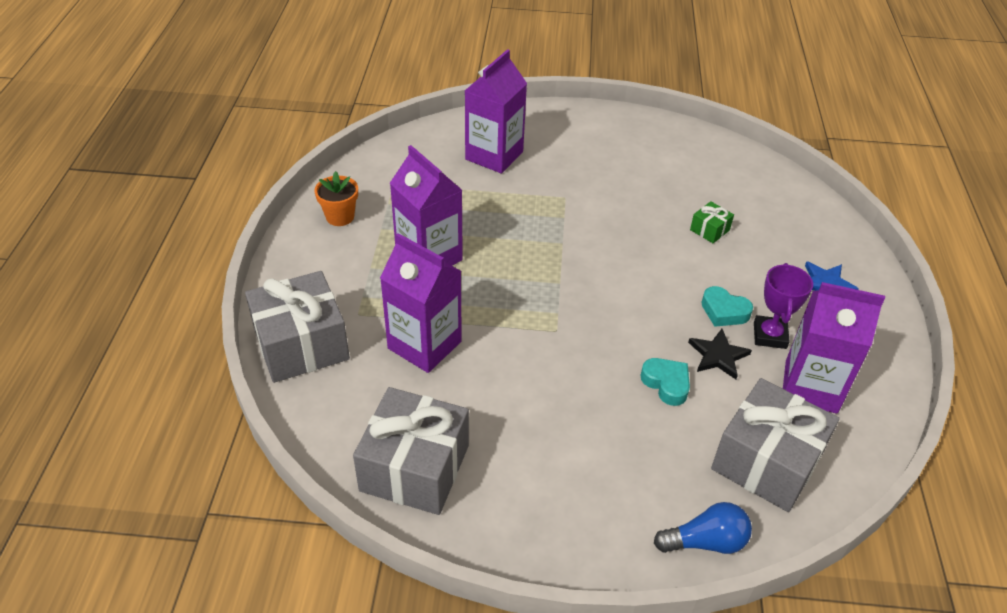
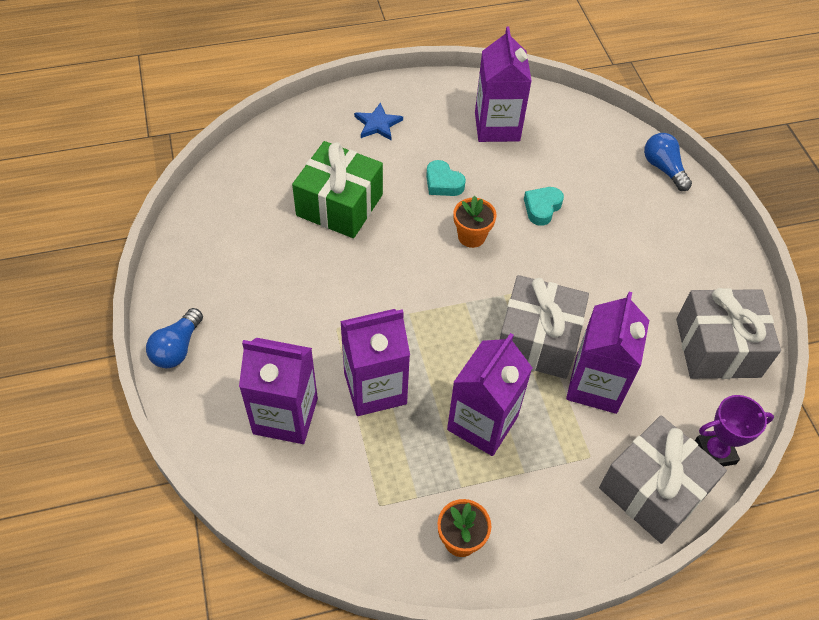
camera: 110 degrees left, 10 degrees up
black star [688,329,752,379] -> none
green gift [690,201,734,243] -> green gift [292,141,383,238], size x2.31
turquoise heart [701,286,753,327] -> turquoise heart turned 120 degrees clockwise [426,160,466,196]
grey gift [711,378,840,512] -> grey gift moved to [500,275,589,379]
purple trophy [754,263,813,349] -> purple trophy moved to [695,395,774,467]
none -> blue light bulb [146,308,203,368]
none -> purple carton [340,309,410,416]
none -> orange flower pot [453,196,496,248]

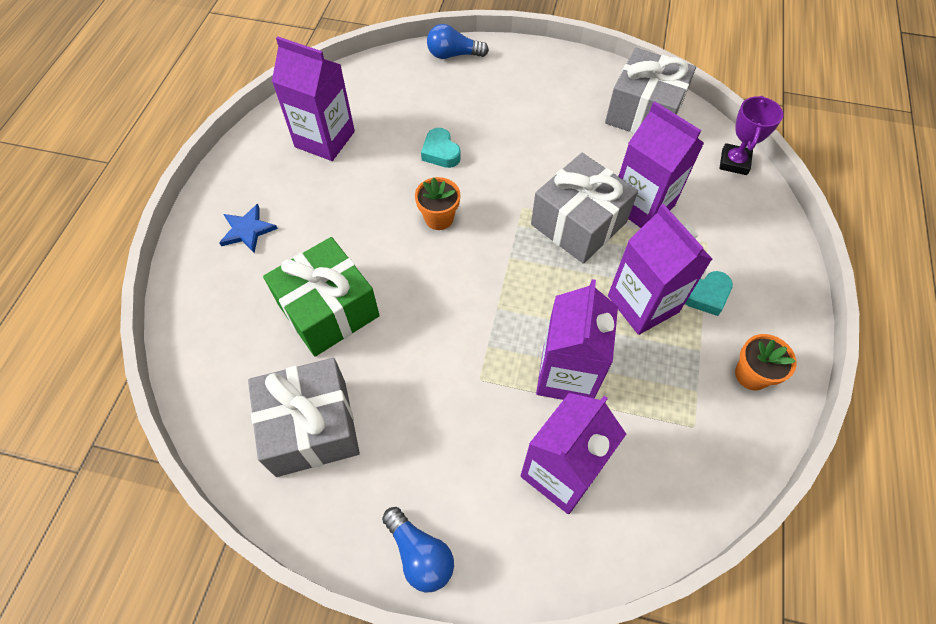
camera: 60 degrees left, 5 degrees up
turquoise heart [426,160,466,196] -> turquoise heart moved to [685,271,733,316]
grey gift [599,415,727,544] -> grey gift moved to [248,358,360,477]

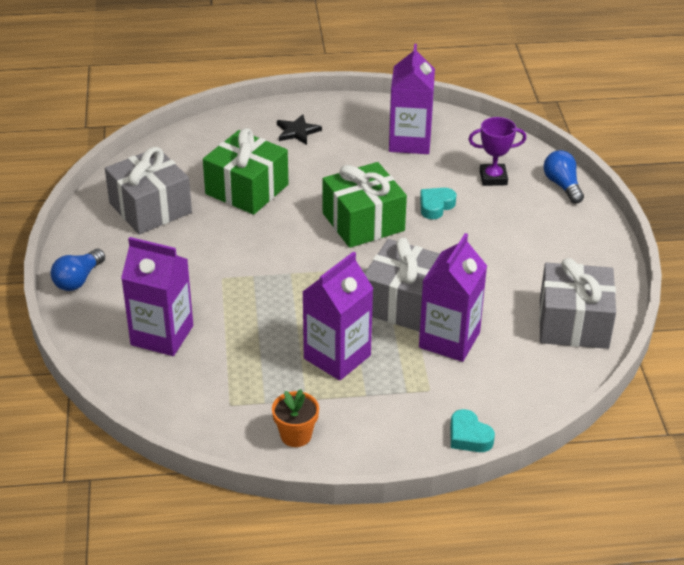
camera: 70 degrees right, 20 degrees down
blue star [219,204,278,253] -> black star [277,114,322,145]
orange flower pot [415,177,460,230] -> green gift [323,162,407,248]
purple carton [536,279,618,400] -> none
turquoise heart [685,271,733,316] -> turquoise heart moved to [450,409,495,452]
purple trophy [719,96,783,175] -> purple trophy moved to [468,117,526,186]

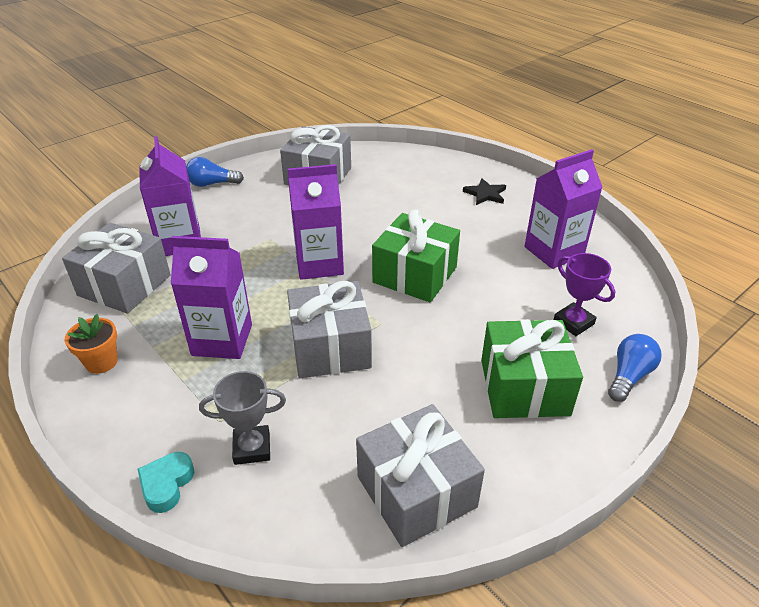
camera: 55 degrees right, 0 degrees up
green gift [203,128,288,215] -> green gift moved to [481,319,583,418]
purple carton [419,233,487,362] -> purple carton moved to [288,164,344,280]
turquoise heart [420,188,456,219] -> none
none -> grey gift [62,223,171,313]
none -> grey trophy [199,371,286,465]

